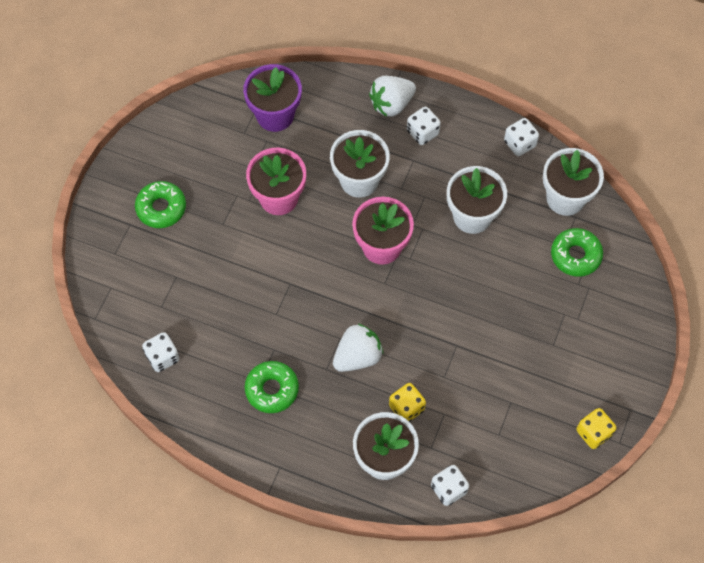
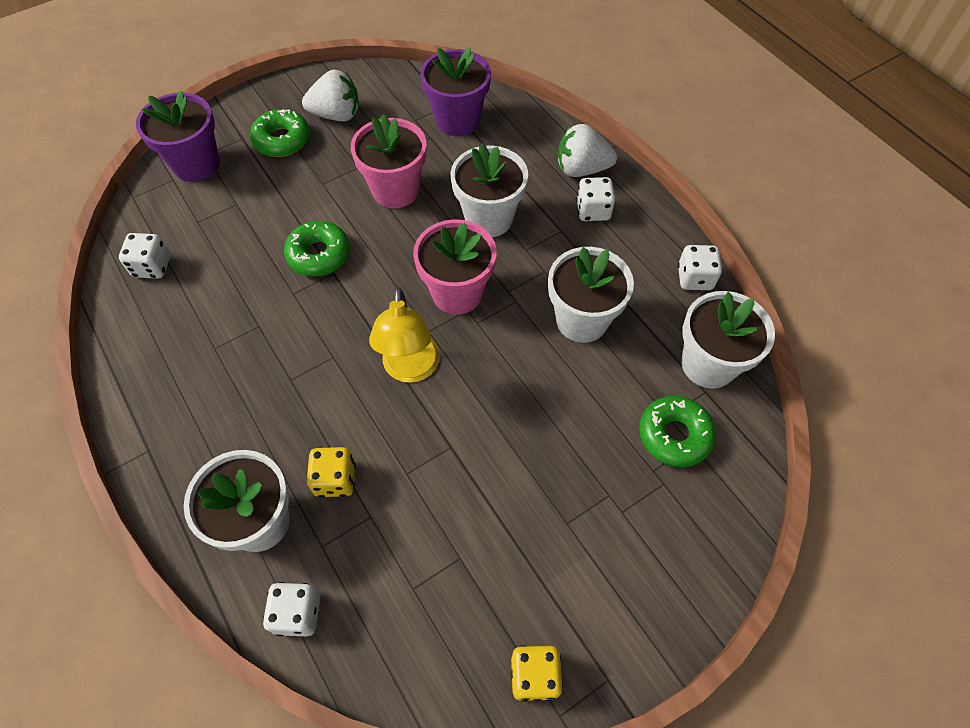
camera: 35 degrees right, 5 degrees down
green donut [245,361,299,413] -> green donut moved to [284,221,350,276]
white strawberry [333,323,383,372] -> white strawberry moved to [302,70,359,121]
none -> purple flower pot [136,90,220,182]
none -> yellow lamp [369,287,440,383]

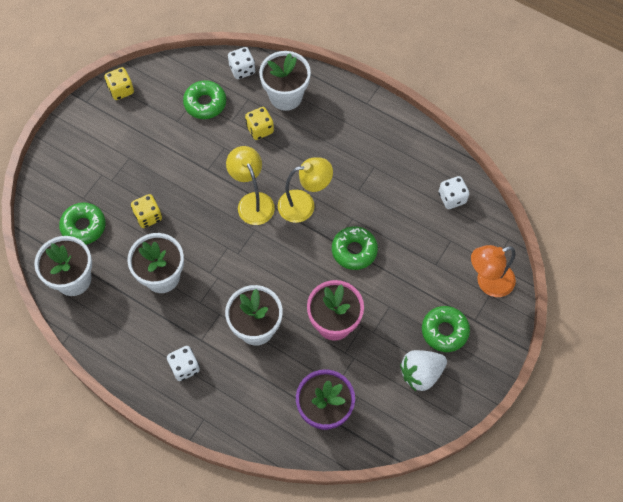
camera: 155 degrees right, 5 degrees up
purple flower pot [136,90,220,182] -> orange lamp [471,245,516,297]
pink flower pot [413,219,497,315] -> none
white strawberry [558,124,617,177] -> none
white dice [678,245,723,290] -> none
none -> yellow dice [131,194,162,228]
none -> green donut [183,80,226,119]
none -> yellow lamp [278,157,333,223]

